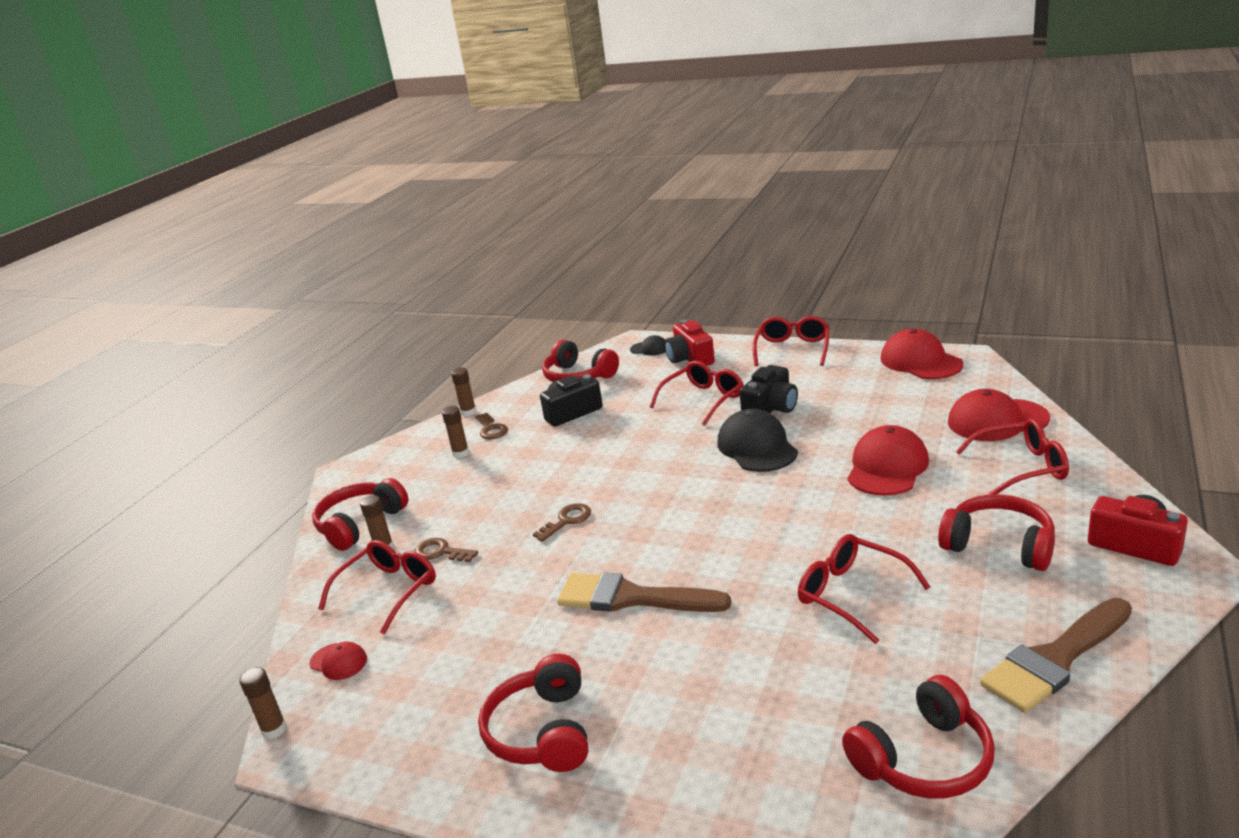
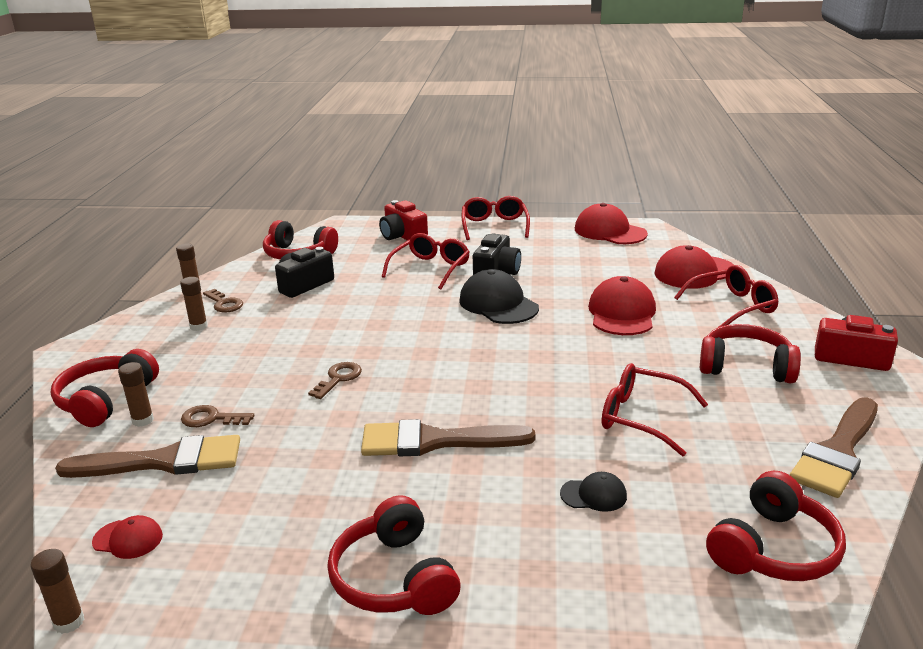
camera: 20 degrees left, 0 degrees up
red glasses [318,540,436,634] -> brown brush [55,435,240,478]
black cap [630,335,666,356] -> black cap moved to [560,472,627,512]

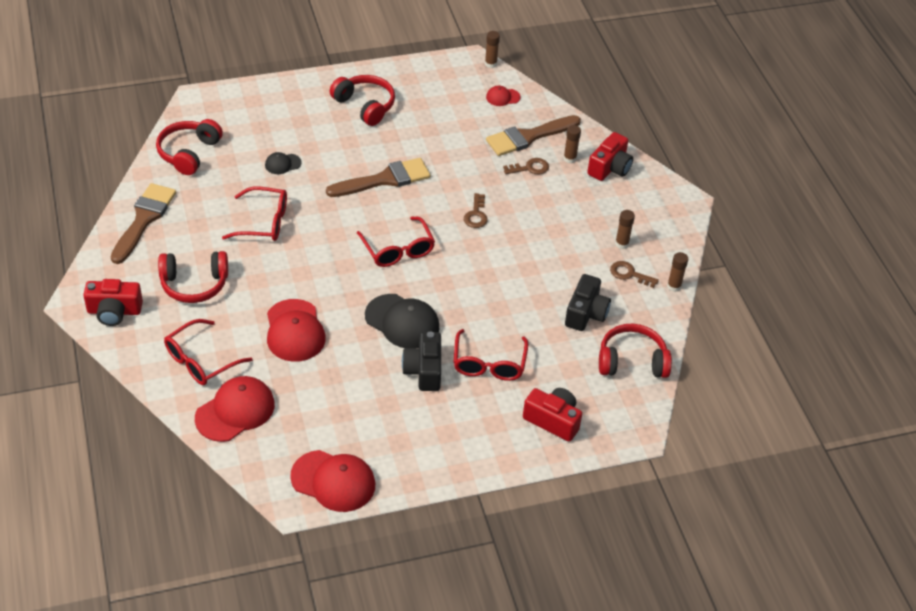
camera: 155 degrees right, 20 degrees up
red headphones [51,349,159,427] -> red camera [587,132,633,181]
red glasses [462,196,530,240] -> red glasses moved to [357,217,435,267]

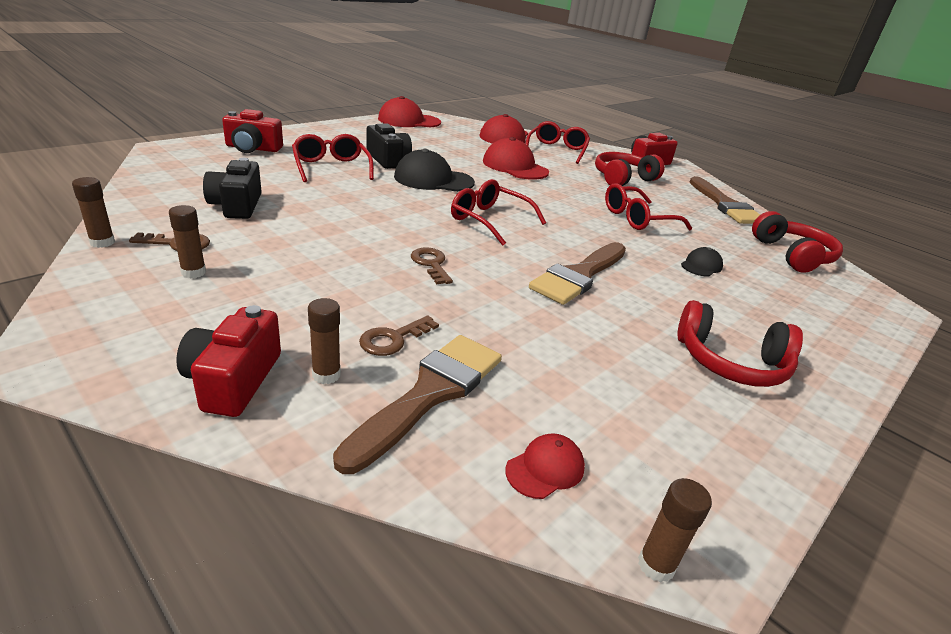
camera: 150 degrees right, 15 degrees down
red headphones [599,324,672,378] -> none

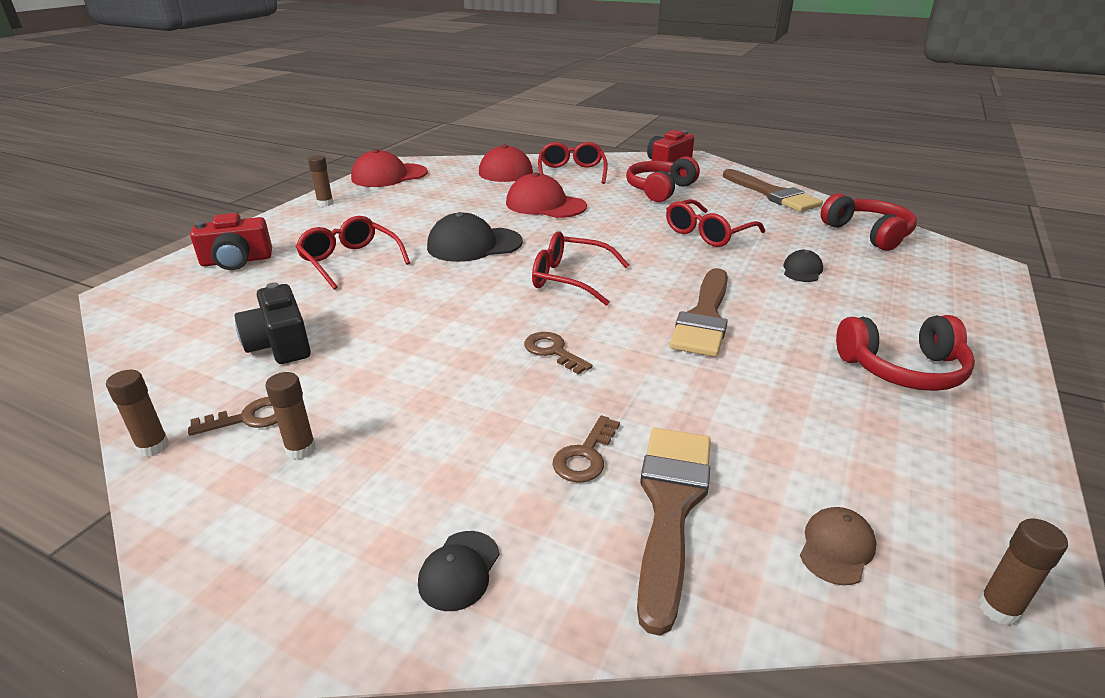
camera: 15 degrees left, 0 degrees up
red camera [176,305,281,417] -> black cap [418,531,500,611]
brown glue stick [308,298,341,384] -> brown glue stick moved to [308,155,334,207]
black camera [366,123,412,169] -> none
red cap [505,433,585,499] -> brown cap [800,507,876,585]

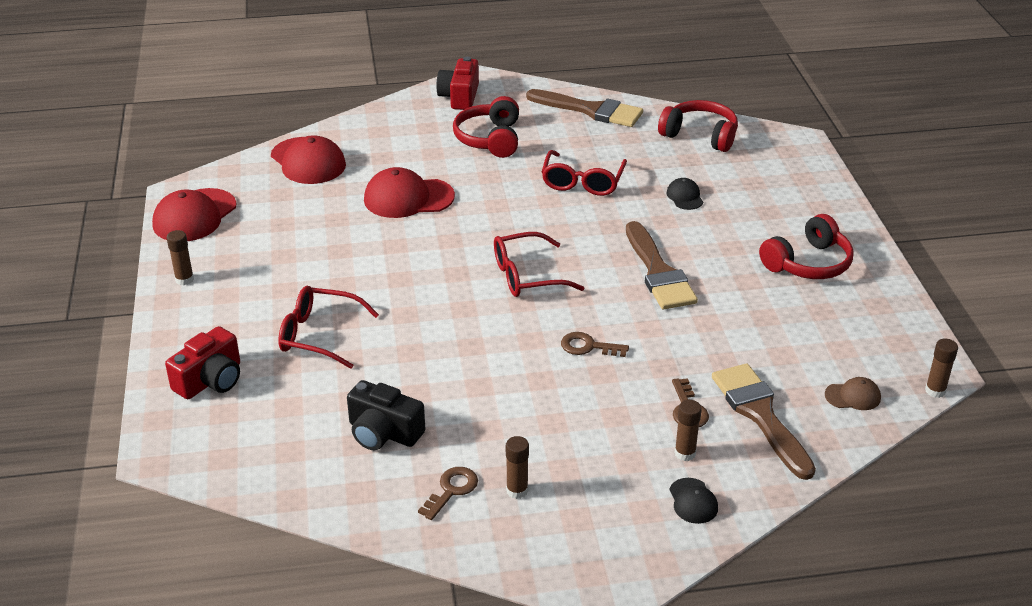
camera: 35 degrees left, 5 degrees up
brown glue stick [106,370,169,457] -> brown glue stick moved to [674,400,702,461]
black cap [427,212,523,262] -> none
red glasses [538,142,608,184] -> none
brown cap [800,507,876,585] -> brown cap turned 90 degrees clockwise [825,377,881,410]

